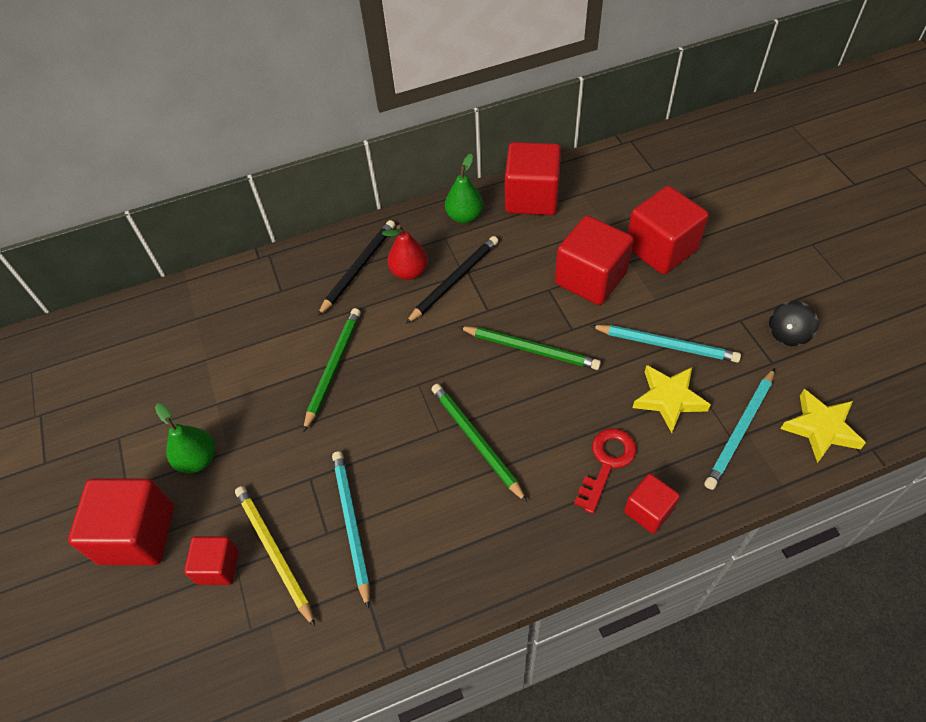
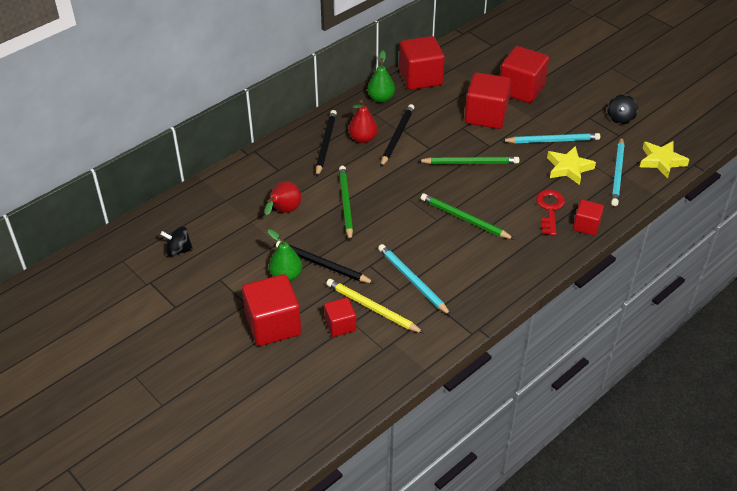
camera: 25 degrees left, 10 degrees down
none -> black spinning top [160,226,193,256]
none -> red pear [265,181,301,215]
none -> black pencil [276,241,374,283]

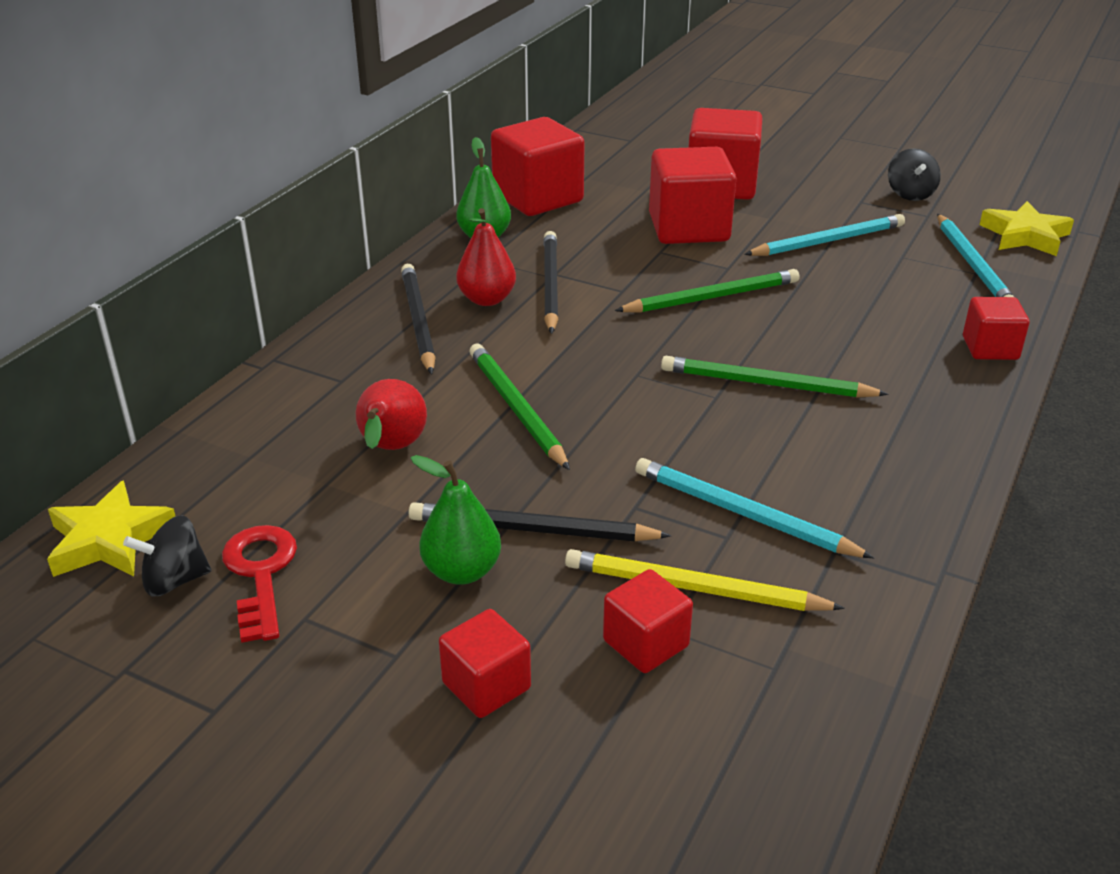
camera: 20 degrees left, 10 degrees down
red cube [242,274,301,346] -> red cube [439,609,531,718], size x0.55
red key [536,190,565,236] -> red key moved to [222,525,297,643]
yellow star [547,146,596,185] -> yellow star moved to [47,480,175,577]

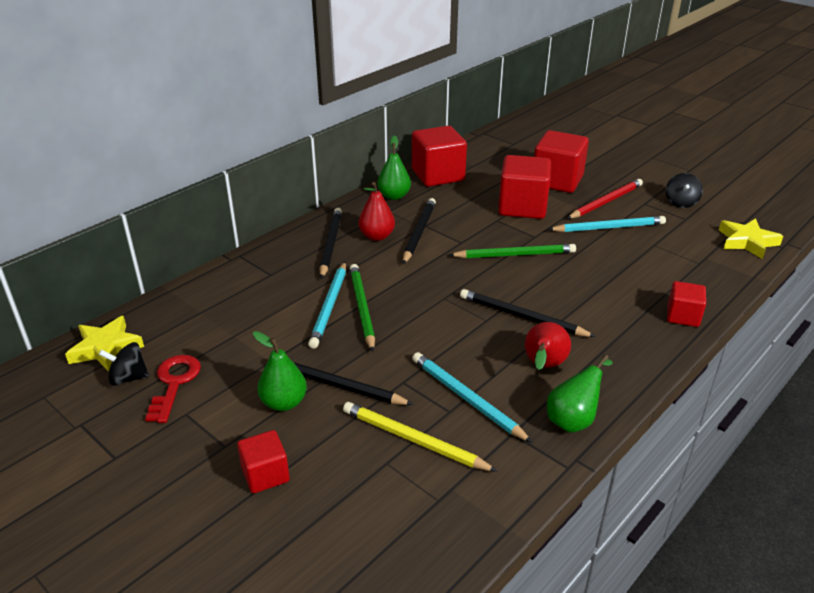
camera: 15 degrees right, 0 degrees up
red pear [356,379,427,450] -> red pear moved to [525,322,571,370]
red cube [603,569,693,673] -> none
green pencil [661,356,889,398] -> black pencil [460,289,596,337]
turquoise pencil [937,214,1014,297] -> turquoise pencil moved to [308,262,346,349]
none -> green pear [547,355,613,433]
none -> red pencil [567,179,643,219]

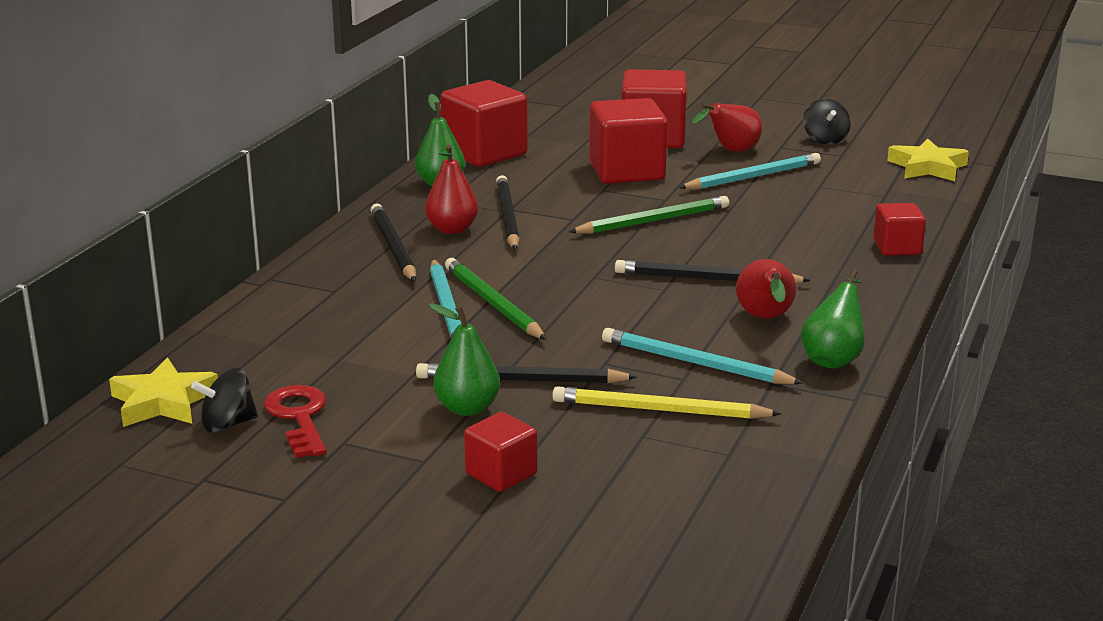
camera: 20 degrees left, 10 degrees down
red pencil [567,179,643,219] -> red pear [692,103,762,152]

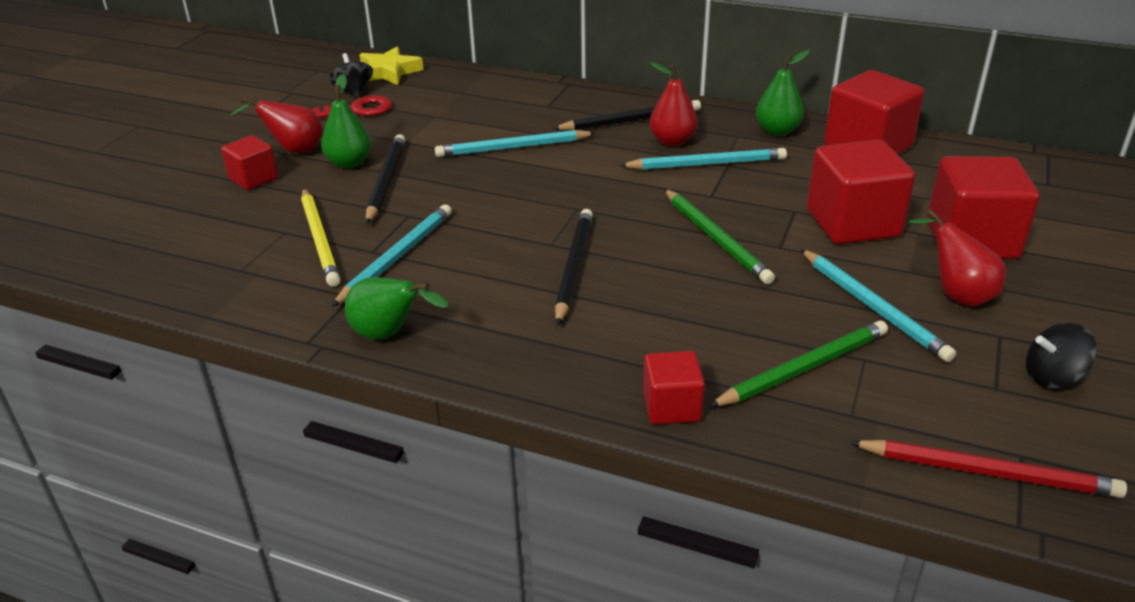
camera: 90 degrees right, 10 degrees up
green pencil [445,258,547,340] -> green pencil moved to [709,321,888,407]
black pencil [496,175,520,250] -> turquoise pencil [619,148,787,170]
yellow pencil [552,386,781,419] -> yellow pencil turned 150 degrees clockwise [301,188,340,287]
red pear [736,259,796,318] -> red pear moved to [230,97,323,153]
yellow star [887,139,969,181] -> red pencil [849,440,1127,498]

